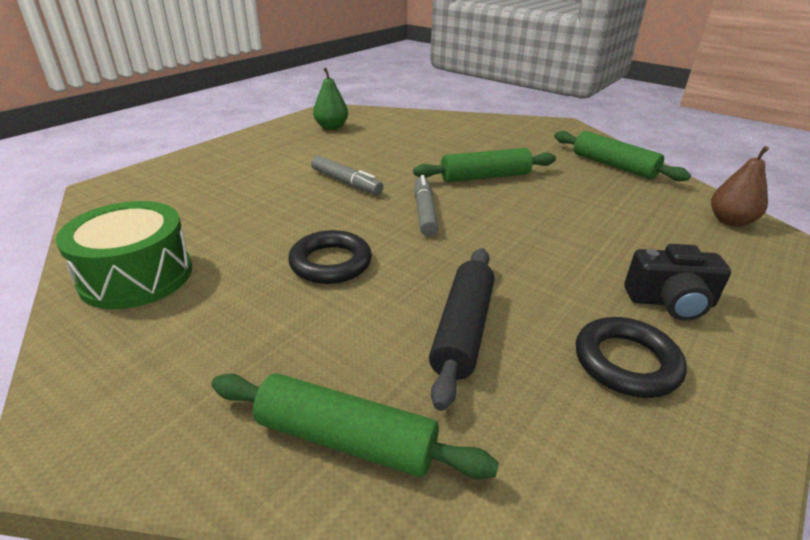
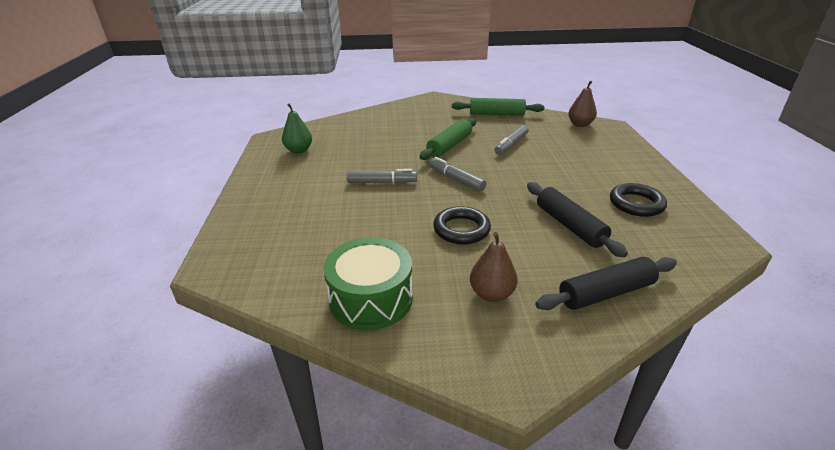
camera: 40 degrees left, 0 degrees up
green rolling pin [212,373,499,480] -> black rolling pin [535,257,677,310]
black camera [624,244,731,321] -> none
none -> brown pear [470,232,518,302]
none -> grey marker [494,125,529,155]

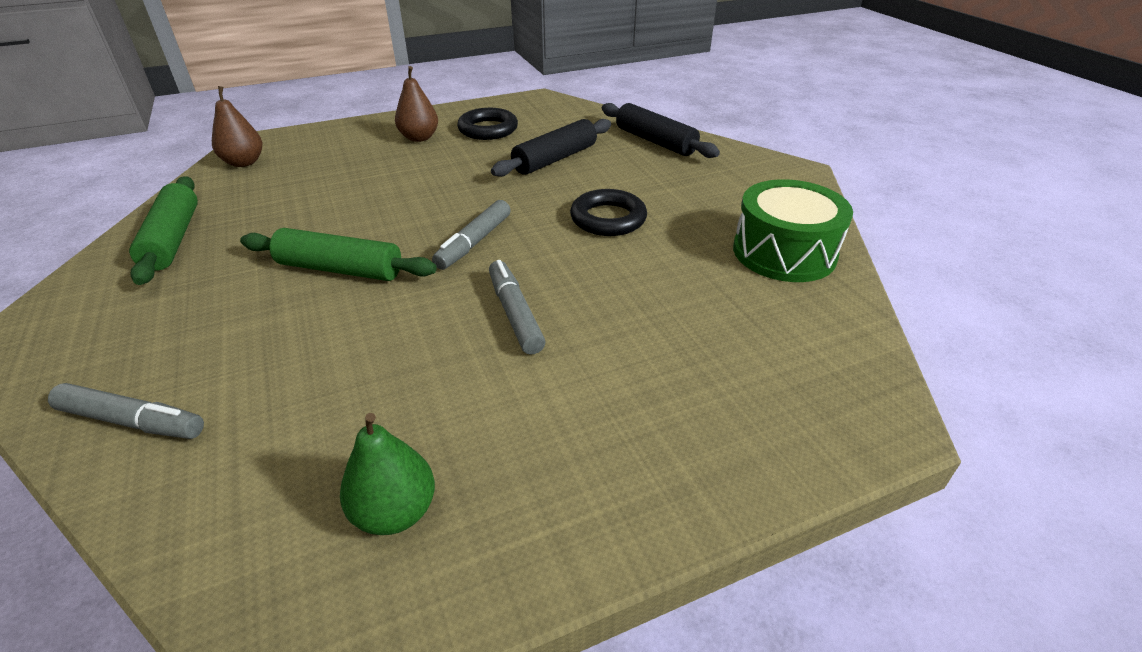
camera: 110 degrees left, 5 degrees up
brown pear [470,232,518,302] -> brown pear moved to [395,66,438,142]
grey marker [494,125,529,155] -> grey marker moved to [48,383,204,439]

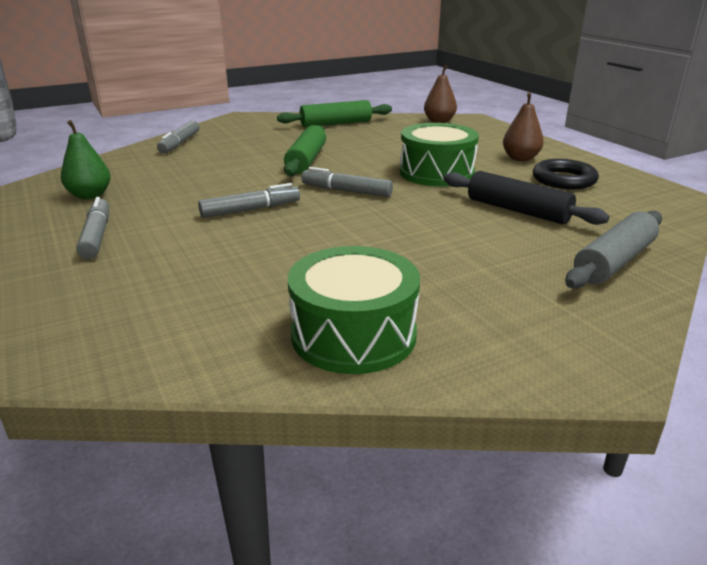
camera: 85 degrees right, 10 degrees down
black ring [570,189,647,236] -> none
black rolling pin [602,103,720,158] -> grey rolling pin [565,211,662,289]
none -> grey marker [76,197,109,259]
none -> green drum [400,123,479,187]

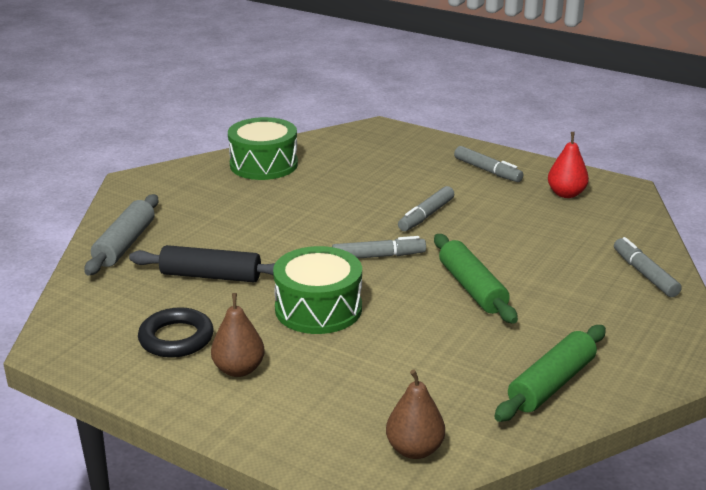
camera: 150 degrees right, 0 degrees up
green pear [61,120,111,199] -> red pear [548,132,589,198]

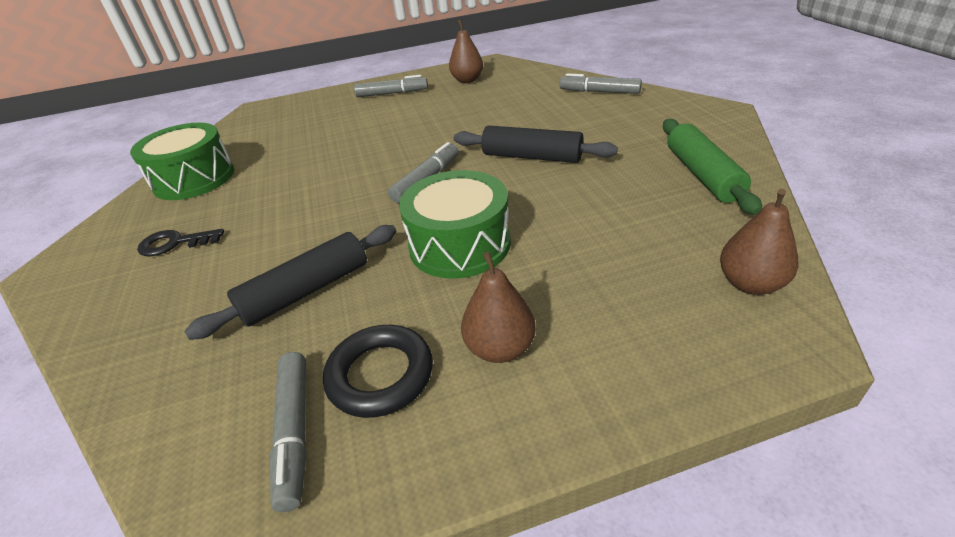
camera: 45 degrees left, 10 degrees up
grey rolling pin [84,194,159,275] -> none
grey marker [398,186,454,231] -> grey marker moved to [270,352,307,512]
green rolling pin [434,234,518,324] -> black rolling pin [454,126,618,163]
red pear [548,132,589,198] -> brown pear [449,19,483,83]
none -> black key [137,229,224,257]

